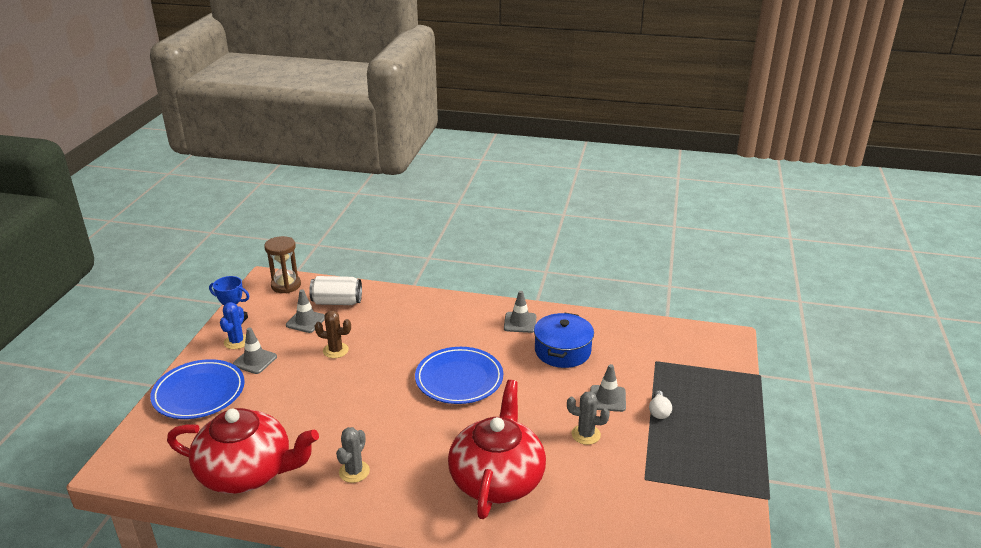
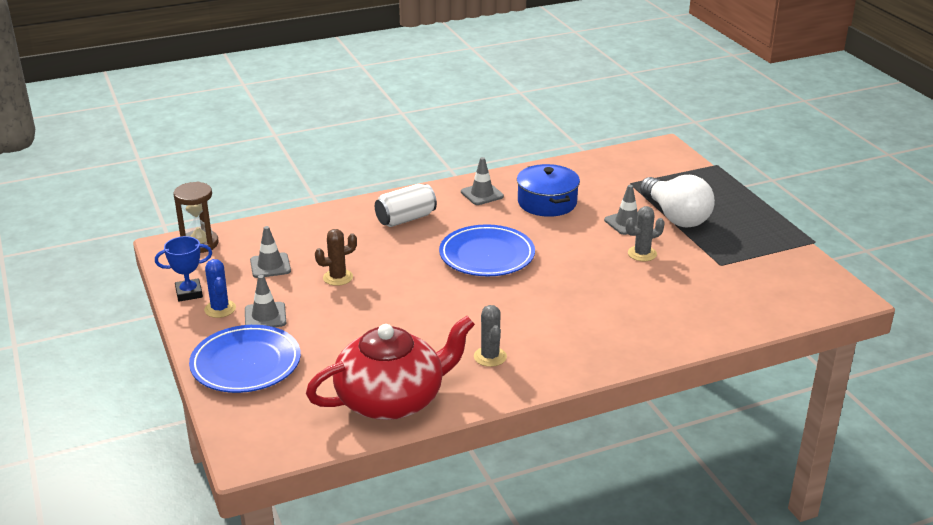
camera: 35 degrees left, 0 degrees up
white can [309,276,362,305] -> white can moved to [375,184,437,227]
red teapot [448,380,546,519] -> none
white light bulb [649,390,672,419] -> white light bulb [640,175,715,228], size x2.35

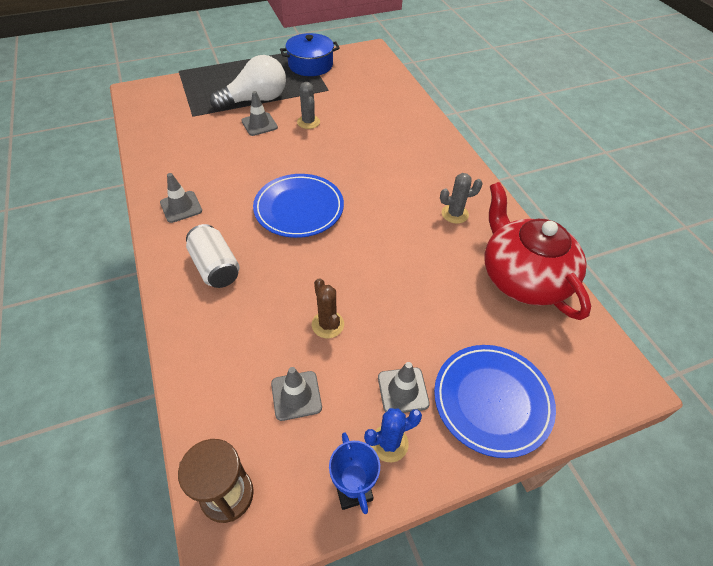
camera: 90 degrees left, 20 degrees up
blue pot [517,164,580,217] -> blue pot moved to [280,33,340,76]

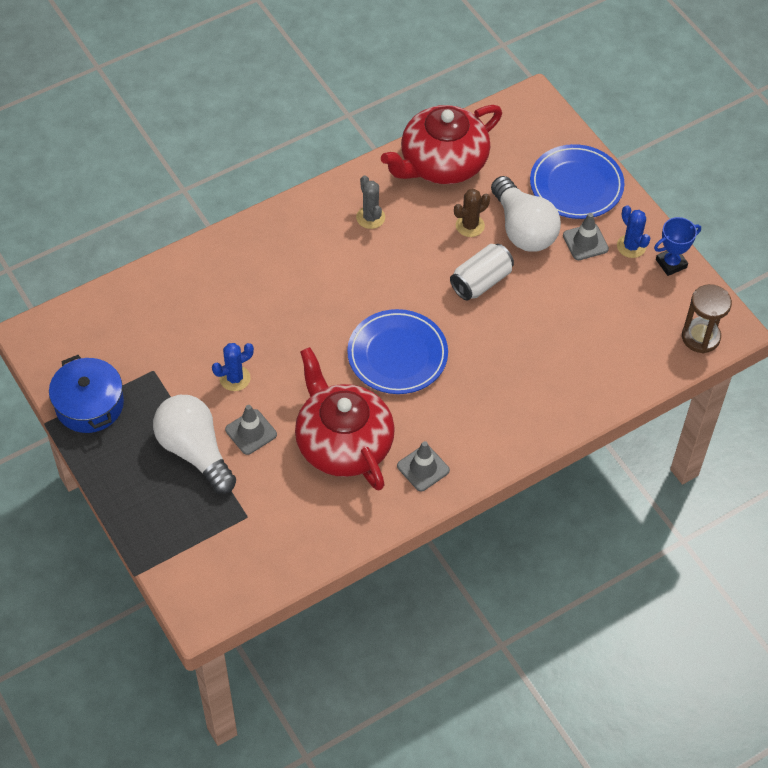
camera: 100 degrees left, 5 degrees up
white can [186,224,240,288] -> white can moved to [450,244,514,301]
grey traffic cone [271,367,322,421] -> none
grey cactus [297,82,320,129] -> blue cactus [212,343,254,391]
brown cactus [312,278,344,338] -> brown cactus moved to [454,189,490,237]
none -> red teapot [295,347,395,491]
none -> white light bulb [491,176,561,252]

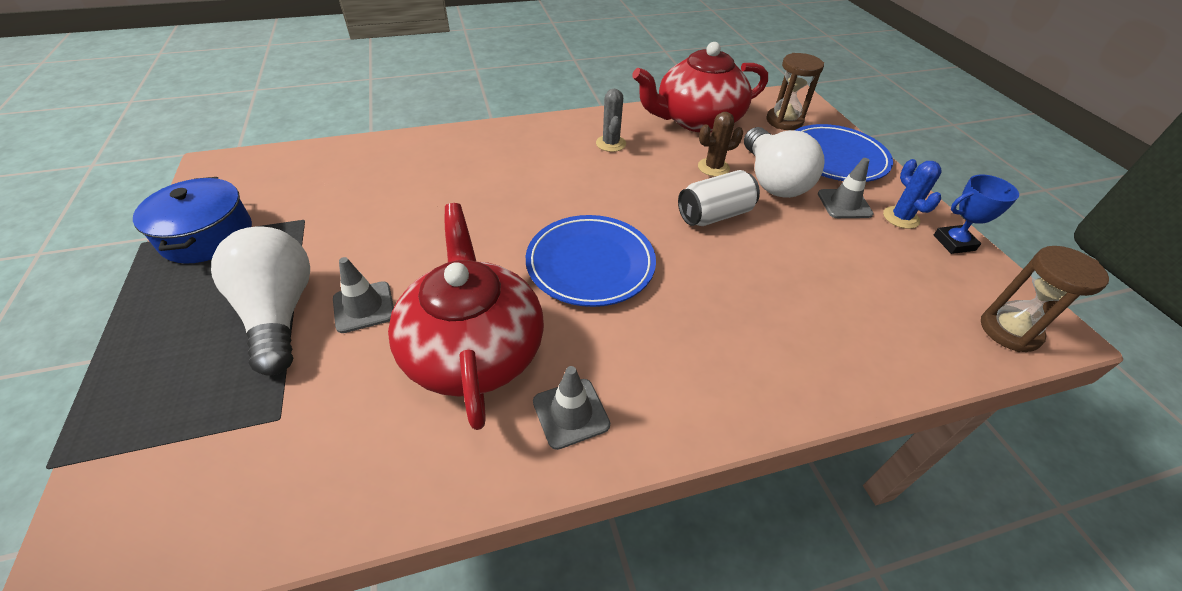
camera: 15 degrees right, 10 degrees down
blue cactus [212,343,254,391] -> none
none -> brown hourglass [766,53,824,130]

